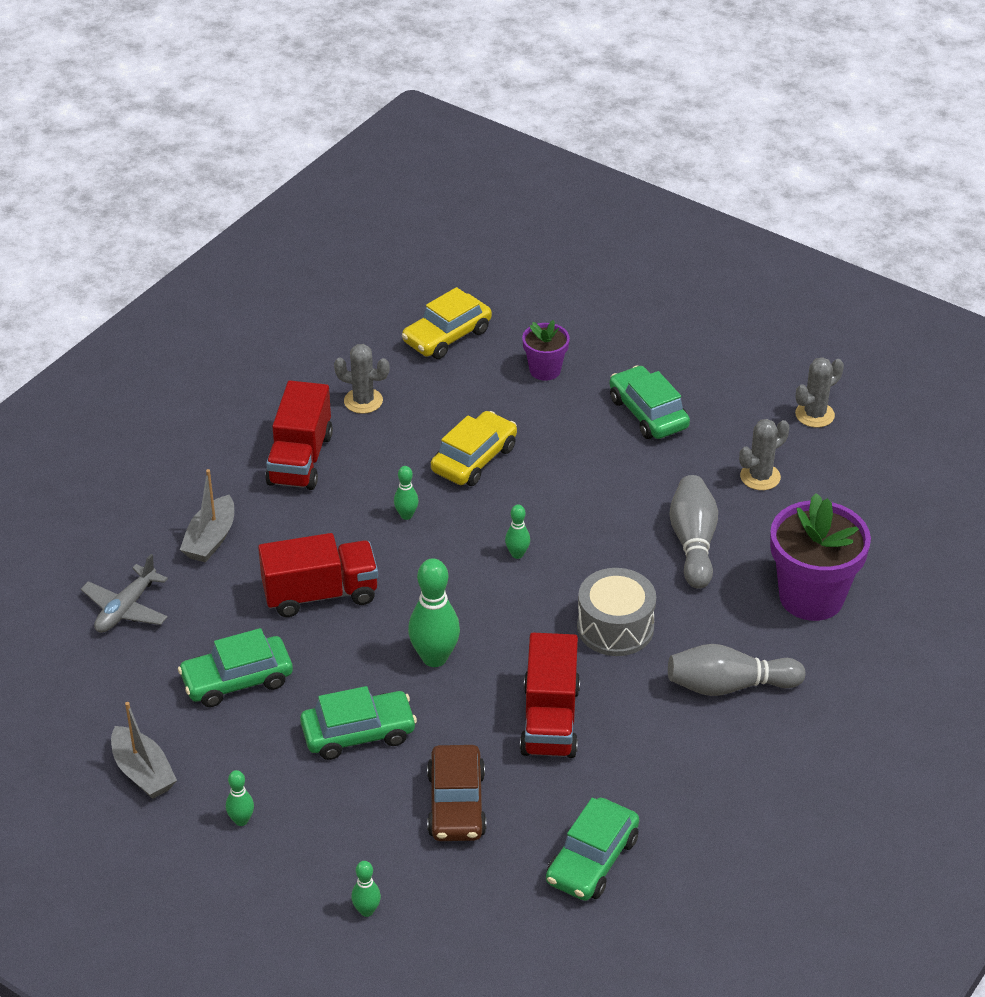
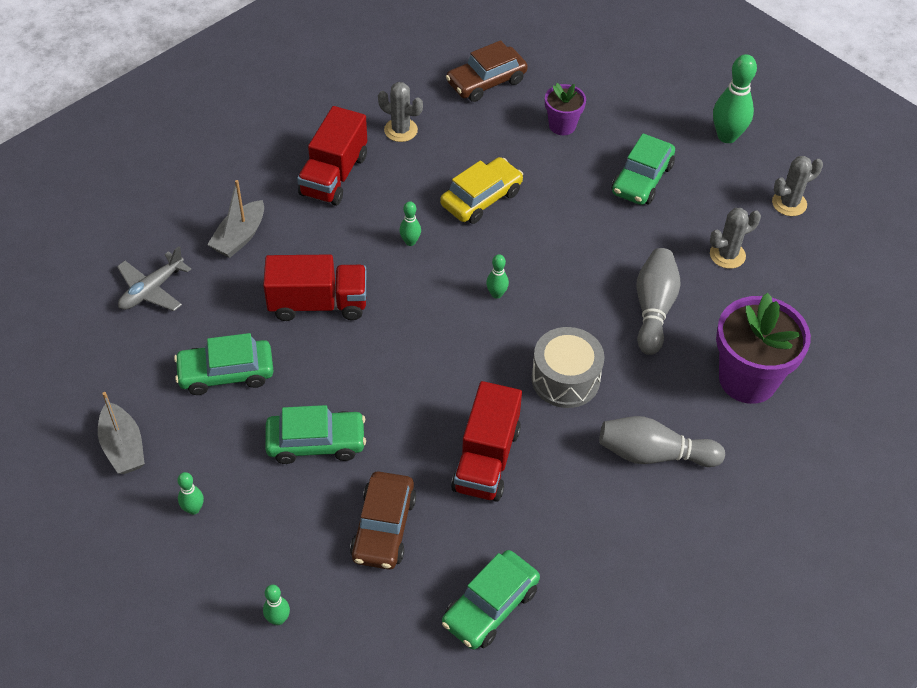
camera: 10 degrees right, 10 degrees up
yellow car [402,287,492,359] -> brown car [446,40,528,102]
green bowling pin [408,558,460,667] -> green bowling pin moved to [713,54,757,143]
green car [609,365,690,439] -> green car turned 135 degrees counterclockwise [612,133,675,205]

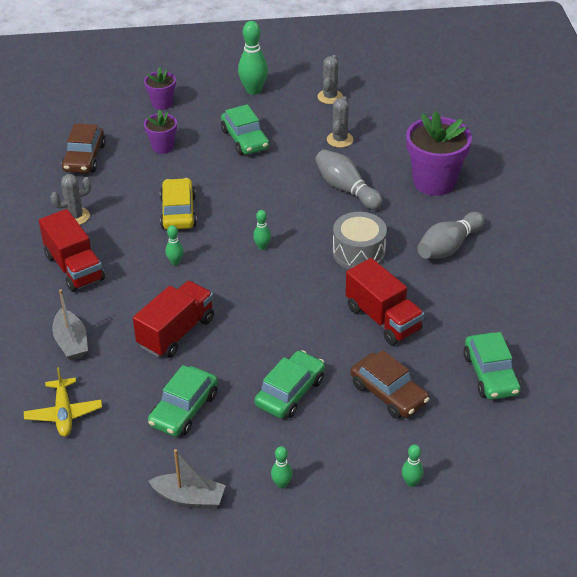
camera: 50 degrees left, 10 degrees down
grey plane [117,246,191,311] -> yellow plane [24,367,102,437]
none -> purple flower pot [144,67,176,110]

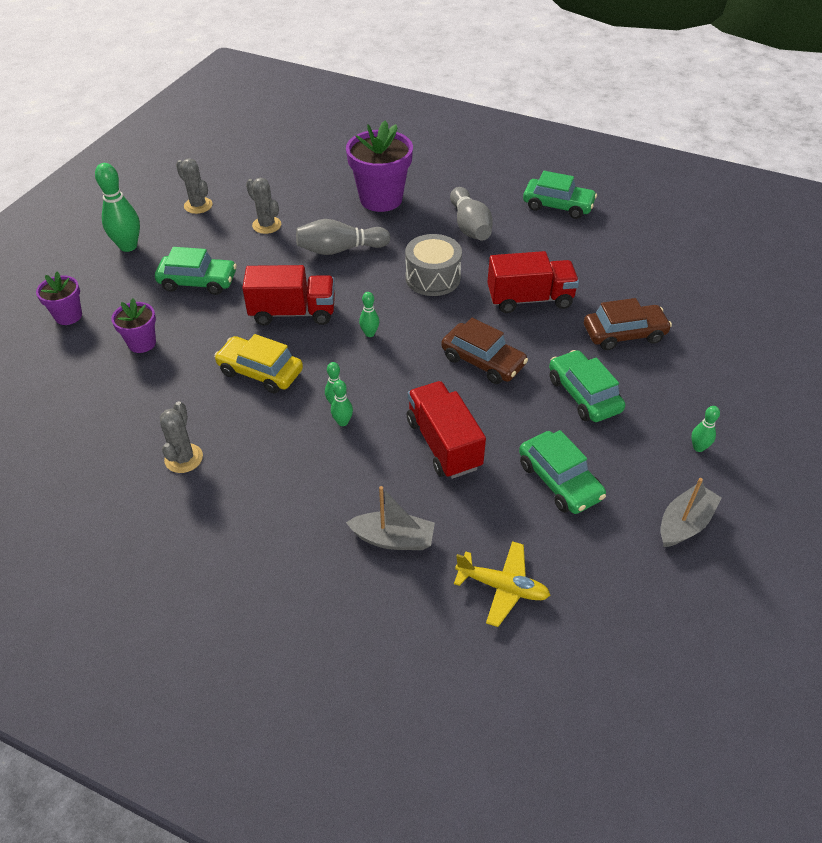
camera: 60 degrees left, 5 degrees up
red truck [39,209,105,292] -> red truck moved to [242,265,335,326]
brown car [62,123,106,173] -> brown car moved to [441,318,528,384]
green bowling pin [402,444,423,487] -> green bowling pin moved to [331,380,353,426]
green car [463,332,521,400] -> green car moved to [523,171,597,219]

